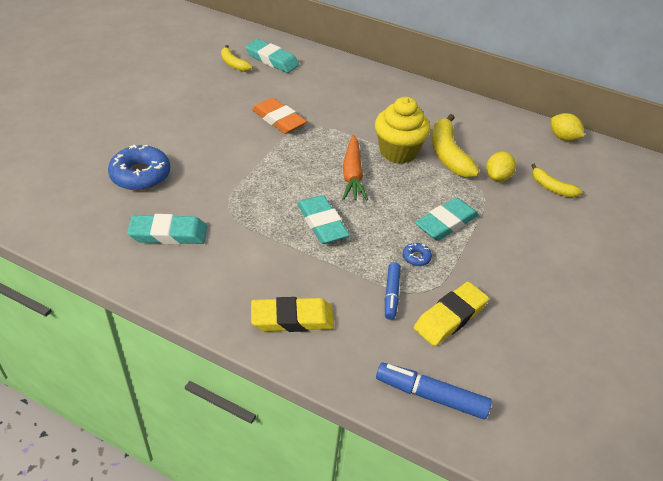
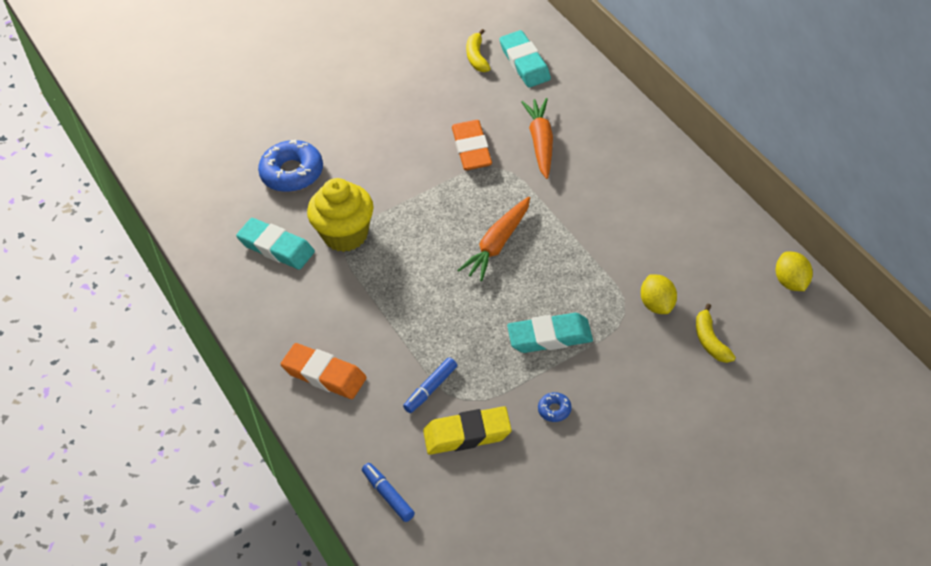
camera: 40 degrees right, 5 degrees up
yellow eraser [251,297,334,332] -> orange eraser [281,343,367,399]
turquoise eraser [297,195,350,244] -> none
yellow cupcake [375,97,431,164] -> yellow cupcake moved to [307,178,374,252]
blue marker [376,363,492,419] -> blue marker [362,463,415,522], size x0.66
blue donut [403,243,432,266] -> blue donut moved to [538,392,572,422]
yellow banana [432,114,479,178] -> none
yellow lemon [486,151,516,182] -> yellow lemon turned 75 degrees counterclockwise [641,275,677,314]
none -> orange carrot [521,98,553,179]

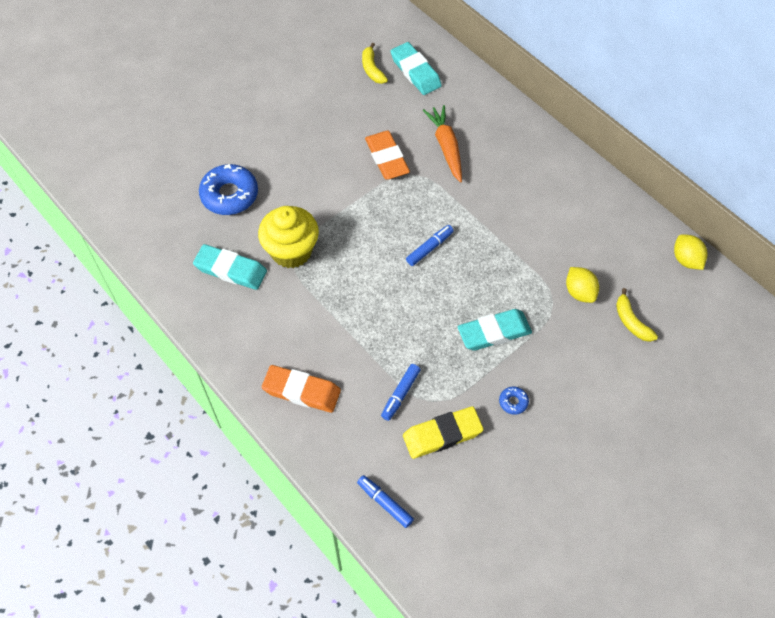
camera: 15 degrees left, 10 degrees up
orange carrot [457,197,530,281] -> blue marker [406,225,454,266]

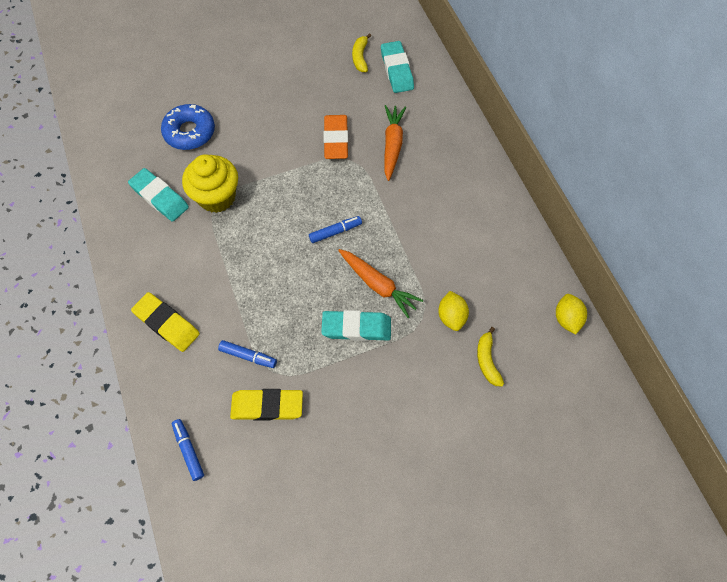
camera: 20 degrees right, 5 degrees up
orange eraser [262,365,341,413] -> yellow eraser [131,292,200,352]
blue marker [381,364,421,421] -> blue marker turned 120 degrees counterclockwise [218,340,277,368]
blue donut [499,387,529,415] -> none
none -> orange carrot [338,249,424,318]

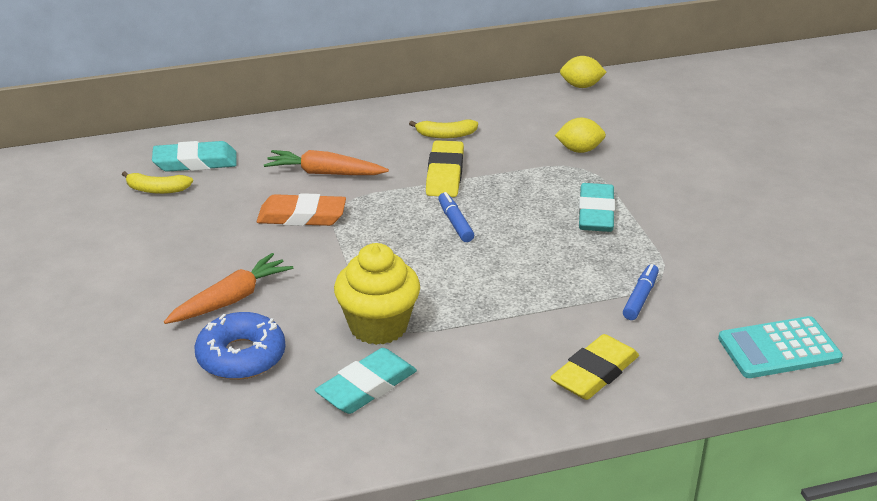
camera: 85 degrees left, 30 degrees down
blue marker [172,419,204,481] -> turquoise calculator [718,316,843,378]
yellow eraser [230,389,303,421] -> yellow eraser moved to [426,140,464,197]
orange carrot [338,249,424,318] -> orange carrot moved to [164,253,293,324]
yellow banana [477,327,504,386] -> yellow banana moved to [409,119,478,138]

